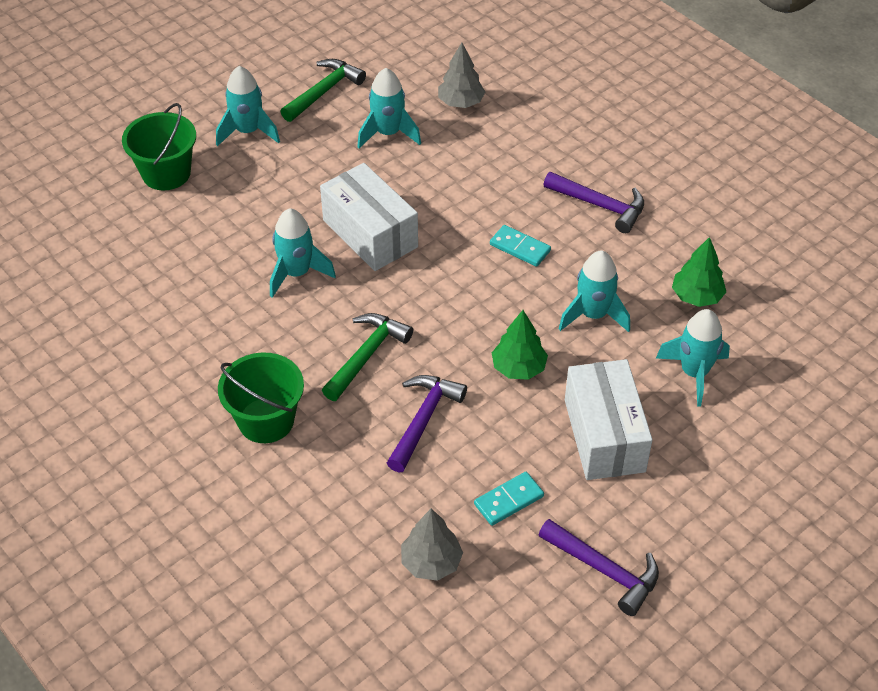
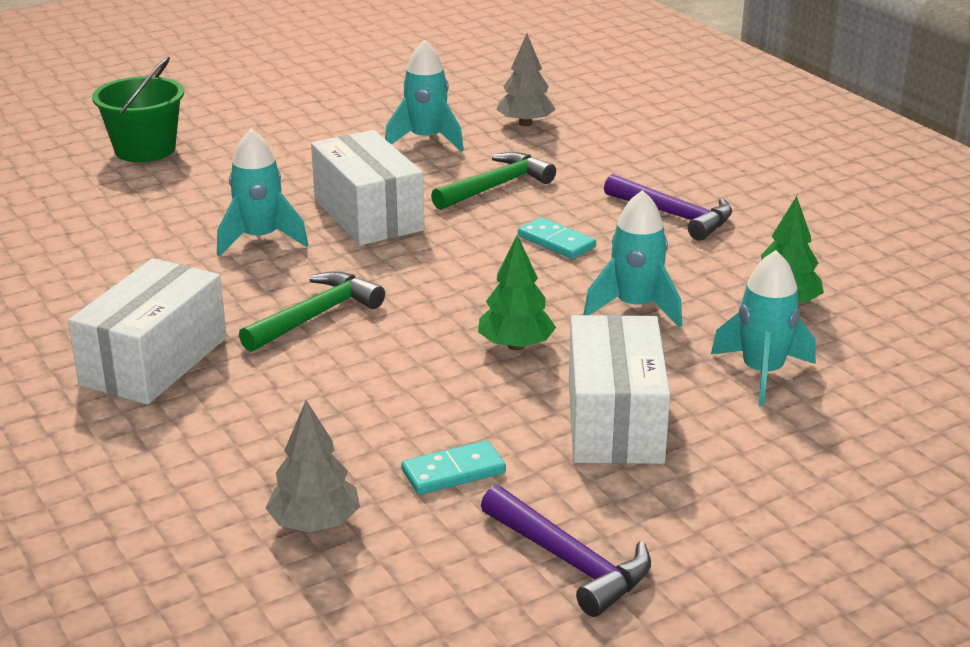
camera: 10 degrees right, 20 degrees down
turquoise rocket [216,66,280,146] -> none
green bucket [218,352,304,443] -> white box [68,258,227,405]
green hammer [280,59,366,122] -> green hammer moved to [431,152,556,210]
purple hammer [387,375,467,472] -> none

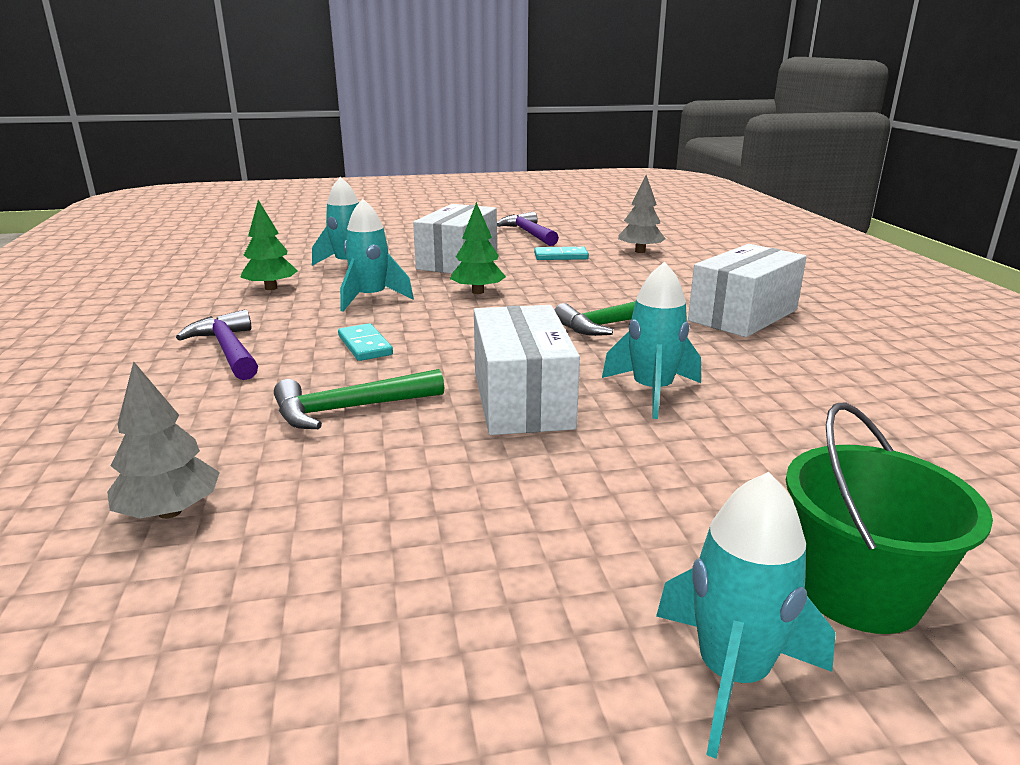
camera: 160 degrees left, 5 degrees down
turquoise rocket [385,40,464,152] -> turquoise rocket moved to [656,472,836,759]

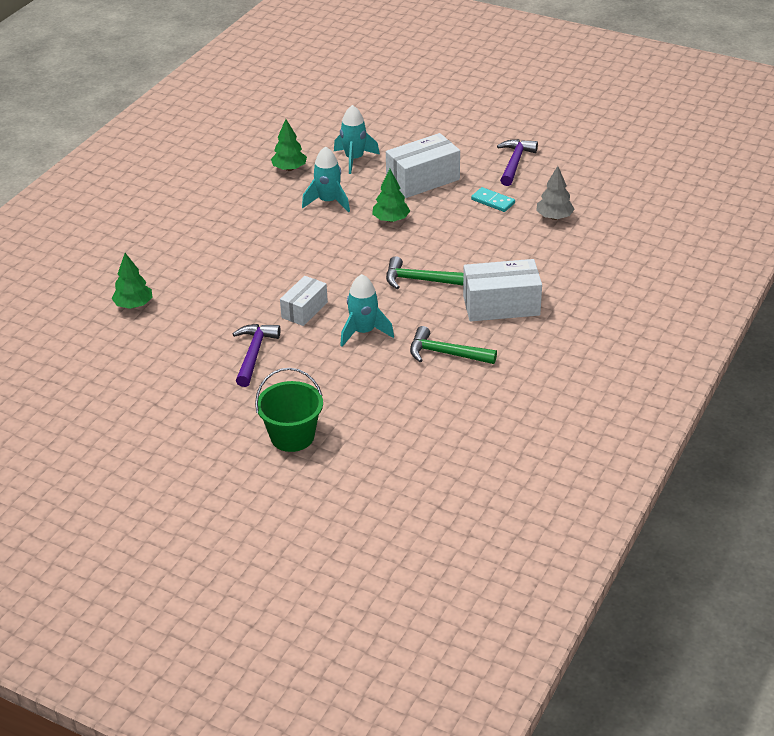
camera: 40 degrees right, 15 degrees up
grey tree [107,361,220,519] -> green tree [111,253,153,309]
purple hammer [176,309,258,380] -> purple hammer moved to [233,324,281,387]
green hammer [274,369,444,429] -> green hammer moved to [410,326,497,364]
turquoise domino [338,323,393,361] -> none
white box [474,305,580,435] -> white box [280,276,328,326], size x0.62
turquoise rocket [656,472,836,759] -> none

